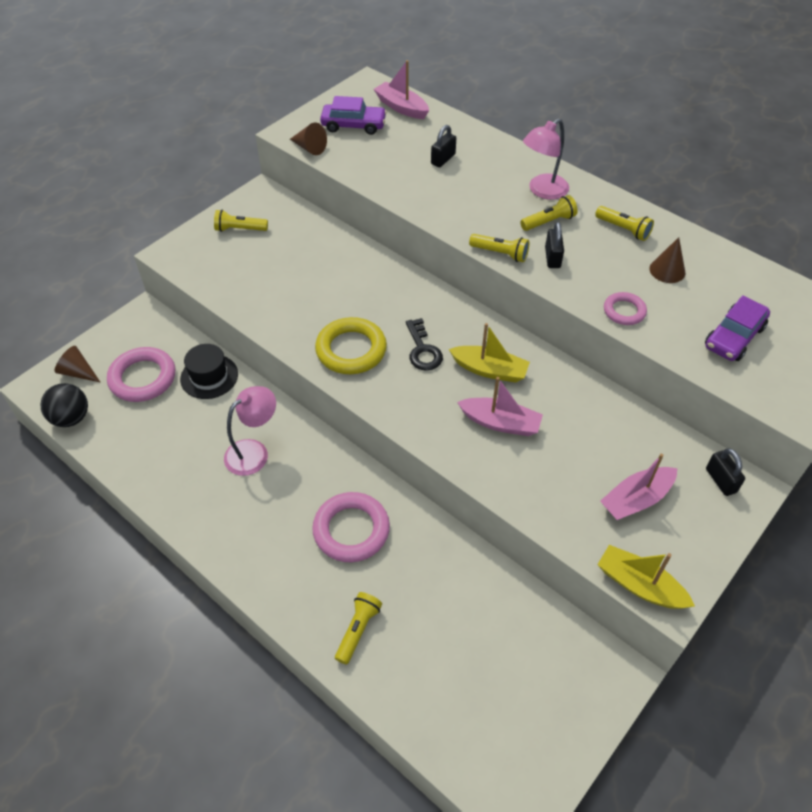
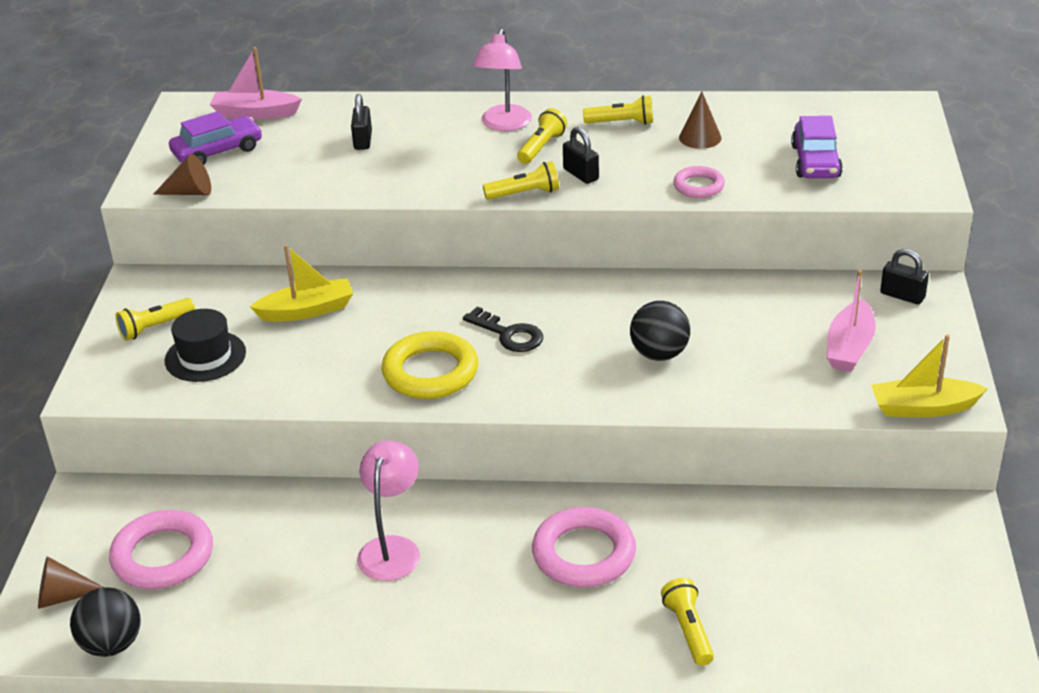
camera: 35 degrees left, 15 degrees down
black hat [180,344,238,399] -> black hat moved to [165,309,246,382]
yellow boat [449,323,530,383] -> yellow boat moved to [250,245,353,322]
pink boat [457,377,543,436] -> black ball [630,301,690,361]

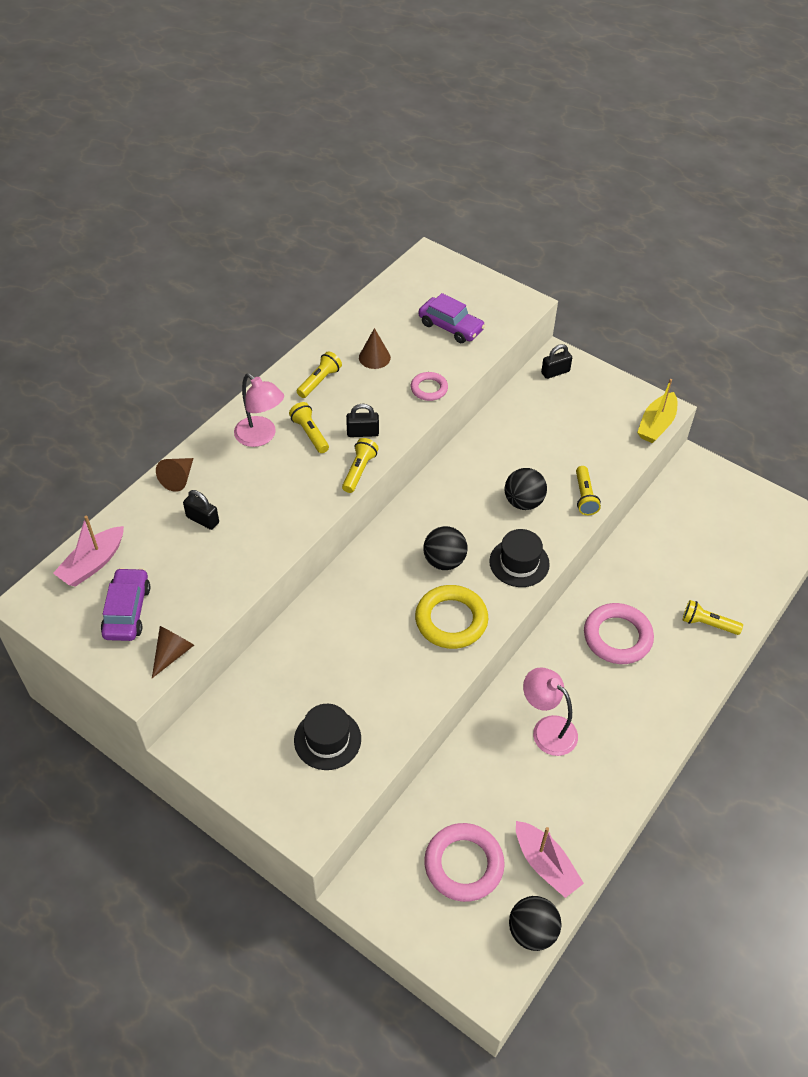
camera: 60 degrees left, 15 degrees up
brown cone [38,556,104,609] -> brown cone moved to [156,458,193,492]
yellow flashlight [116,298,195,341] -> yellow flashlight moved to [576,466,601,515]
yellow boat [250,245,353,322] -> none
black key [463,307,543,352] -> black ball [423,526,468,570]
pink boat [826,270,876,372] -> pink boat moved to [516,821,584,898]
none -> black hat [489,529,550,587]

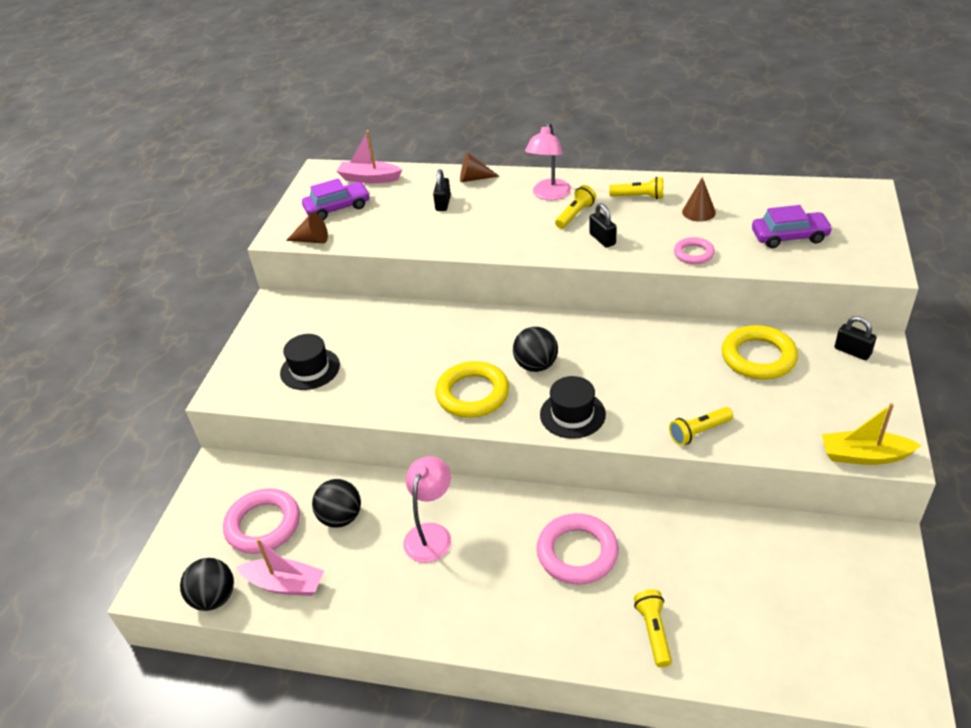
camera: 70 degrees right, 10 degrees down
yellow flashlight [342,438,379,493] -> none
purple car [418,293,485,343] -> purple car turned 105 degrees counterclockwise [752,205,833,248]
black ball [505,468,547,510] -> black ball moved to [312,479,361,528]
pink boat [516,821,584,898] -> pink boat turned 105 degrees counterclockwise [236,538,324,596]
none -> yellow ring [722,325,798,380]

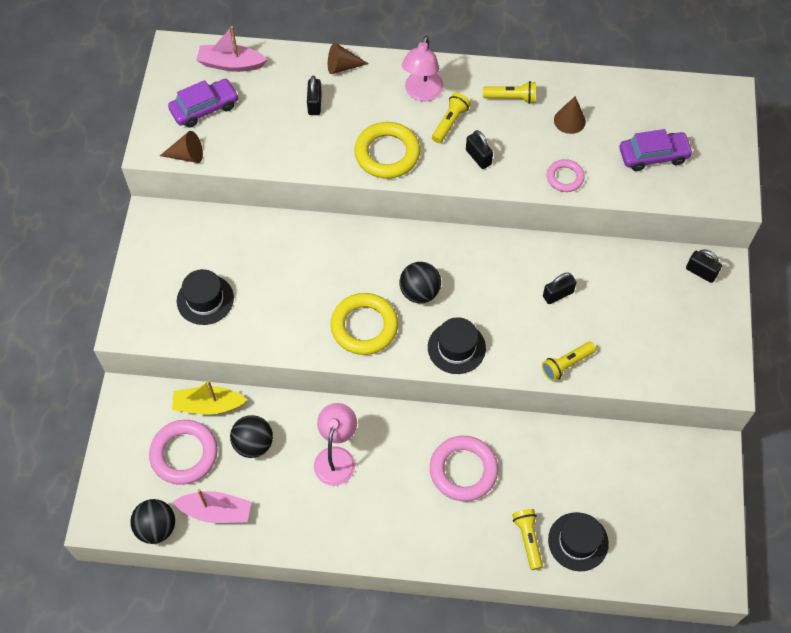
camera: 10 degrees left, 20 degrees up
yellow ring [722,325,798,380] -> yellow ring moved to [354,122,420,178]
yellow boat [822,403,922,465] -> yellow boat moved to [172,380,247,415]
none -> black padlock [543,272,577,304]
none -> black hat [548,512,609,571]

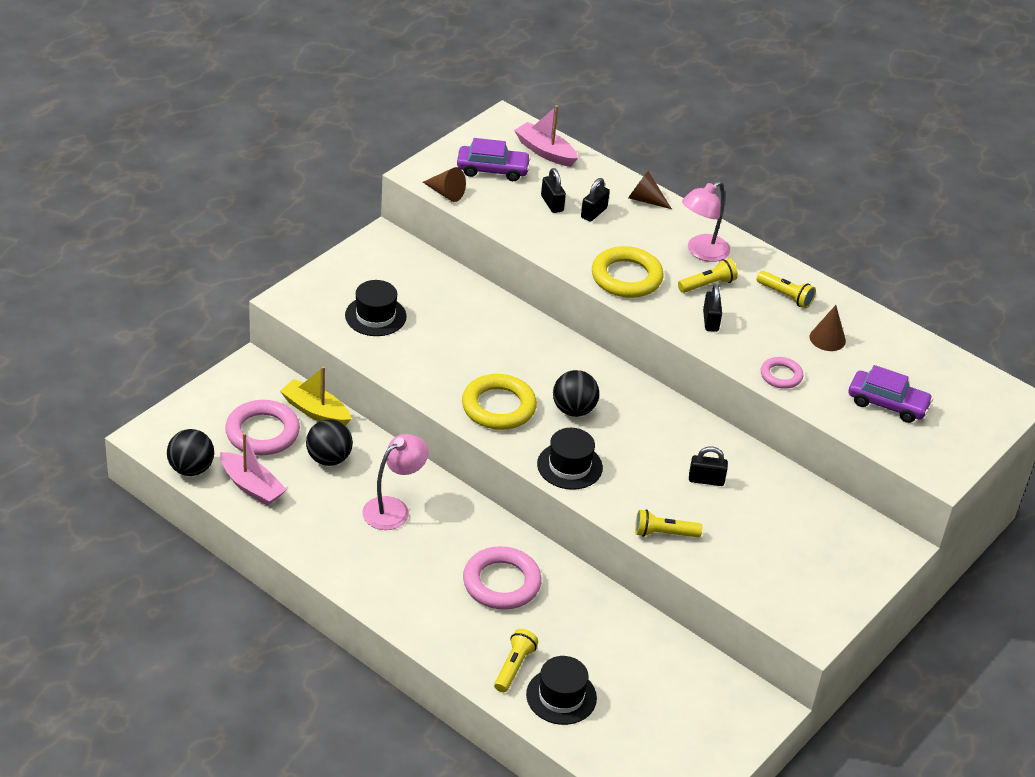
camera: 30 degrees right, 20 degrees down
black padlock [686,249,722,283] -> black padlock moved to [541,168,566,213]

